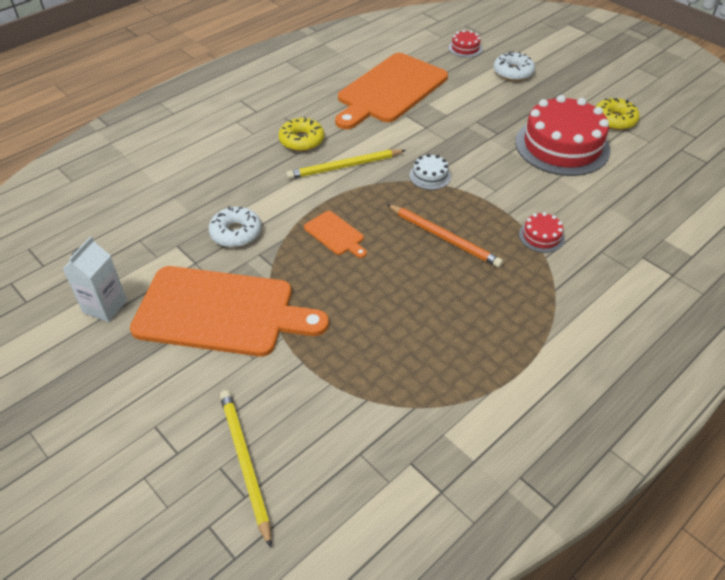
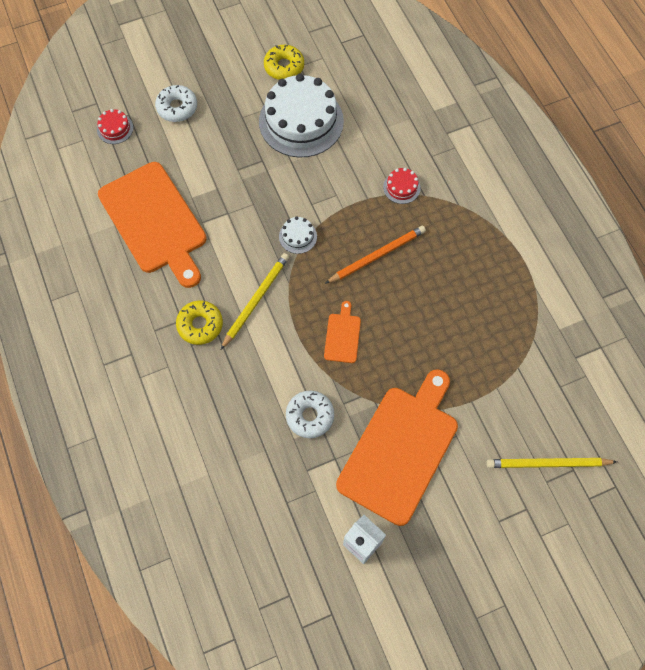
camera: 70 degrees left, 20 degrees up
yellow pencil [286,149,406,179] -> yellow pencil turned 150 degrees counterclockwise [221,253,289,349]
orange cutting board [304,211,367,258] -> orange cutting board turned 60 degrees counterclockwise [324,301,361,363]
red cake [515,95,610,176] -> white cake [259,74,344,158]

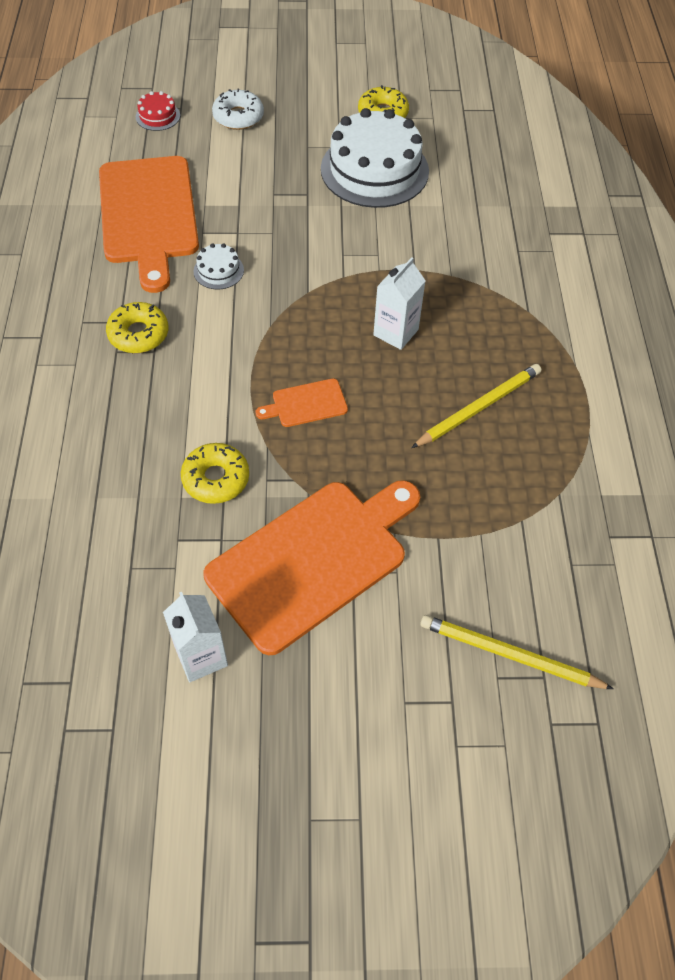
camera: 20 degrees right, 10 degrees down
yellow pencil [221,253,289,349] -> yellow pencil moved to [411,364,541,448]
white cake [279,216,317,254] -> white cake moved to [194,243,244,289]
white donut [286,391,334,438] -> yellow donut [181,443,249,504]
orange cutting board [324,301,361,363] -> orange cutting board turned 135 degrees counterclockwise [256,378,348,427]
orange pencil [325,225,426,284] -> white carton [373,257,426,350]
red cake [383,168,421,204] -> none

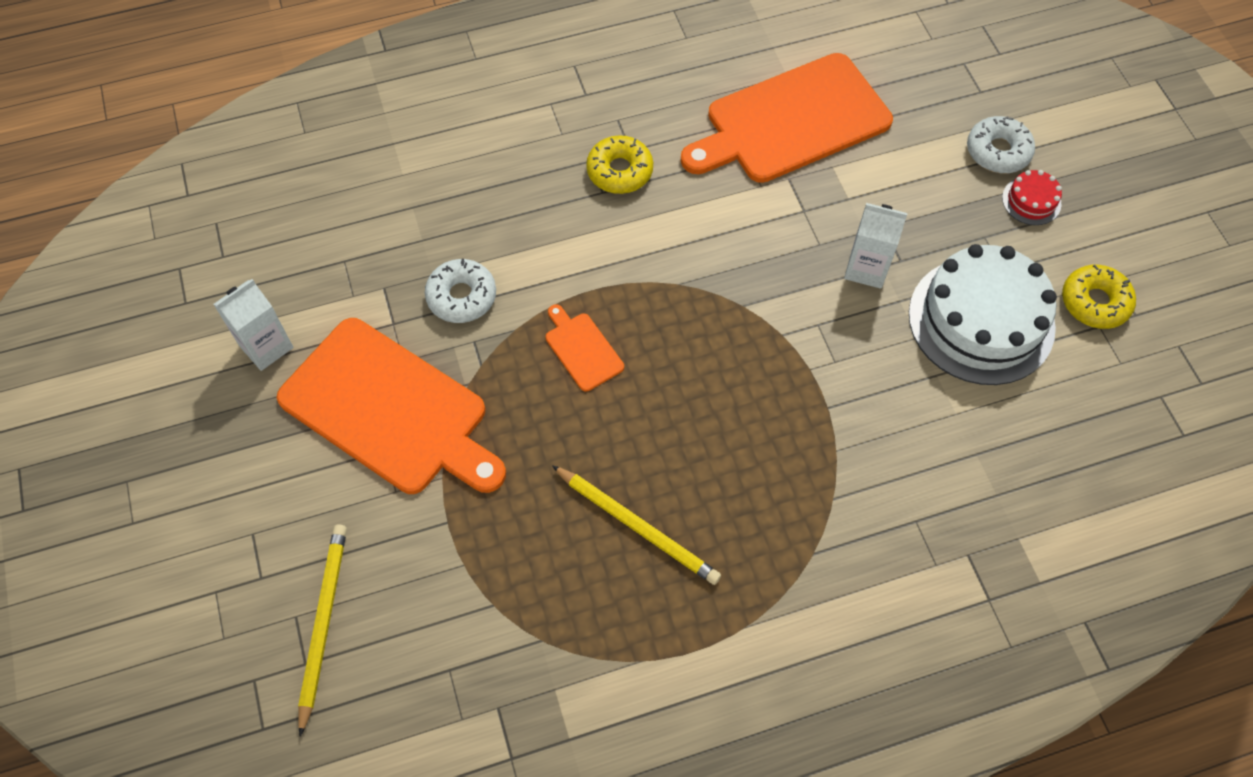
camera: 75 degrees right, 5 degrees up
red cake [136,91,180,131] -> red cake moved to [1002,170,1062,225]
yellow donut [181,443,249,504] -> white donut [425,259,496,323]
white cake [194,243,244,289] -> none
white carton [373,257,426,350] -> white carton moved to [844,203,908,289]

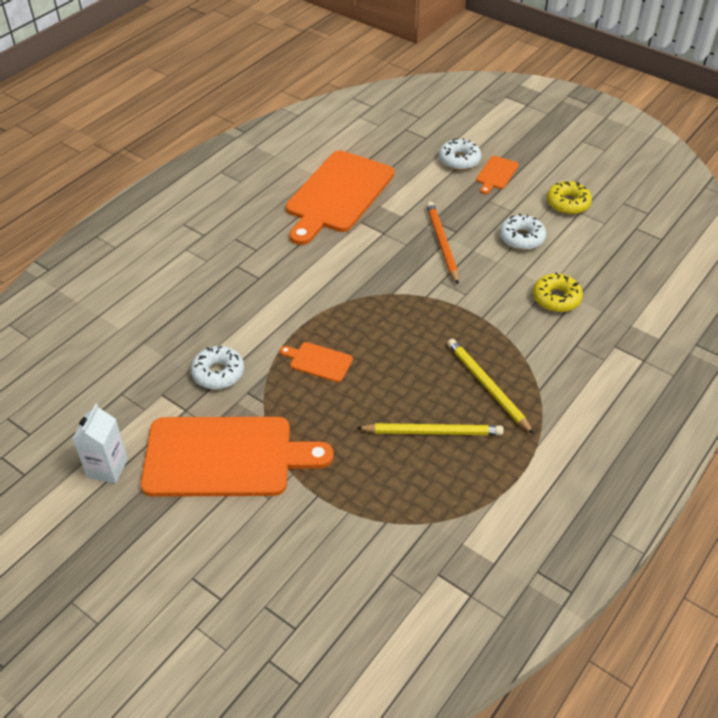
camera: 35 degrees left, 15 degrees down
yellow pencil [298,524,347,737] -> yellow pencil moved to [447,339,534,434]
yellow donut [586,135,653,194] -> yellow donut moved to [533,272,583,312]
white carton [844,203,908,289] -> orange pencil [427,202,459,284]
white cake [909,244,1057,385] -> white donut [500,214,546,250]
red cake [1002,170,1062,225] -> orange cutting board [476,156,519,194]

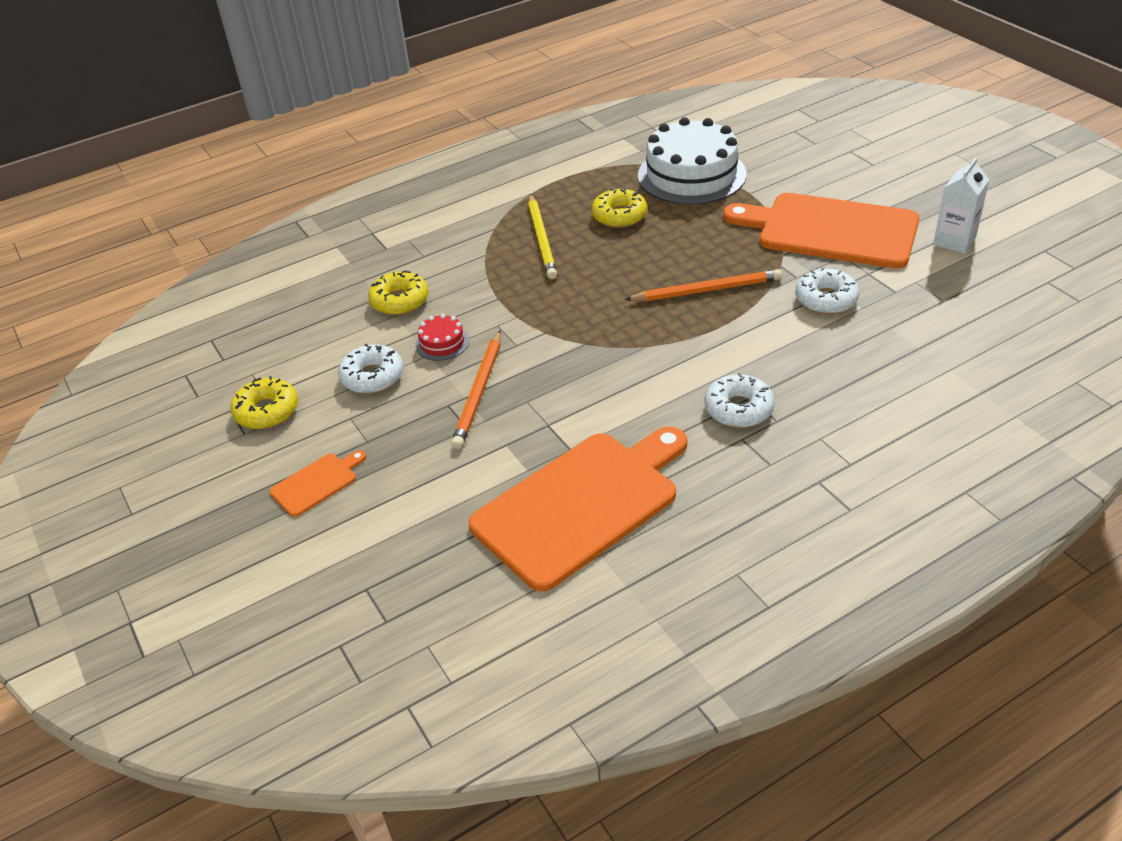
camera: 155 degrees left, 5 degrees down
orange cutting board [280,342,353,382] -> orange pencil [624,269,782,301]
yellow pencil [357,423,504,435] -> yellow donut [592,189,647,228]
white donut [439,138,481,170] -> white donut moved to [704,373,775,428]
none -> red cake [415,314,469,361]
none -> white cake [638,117,746,205]

